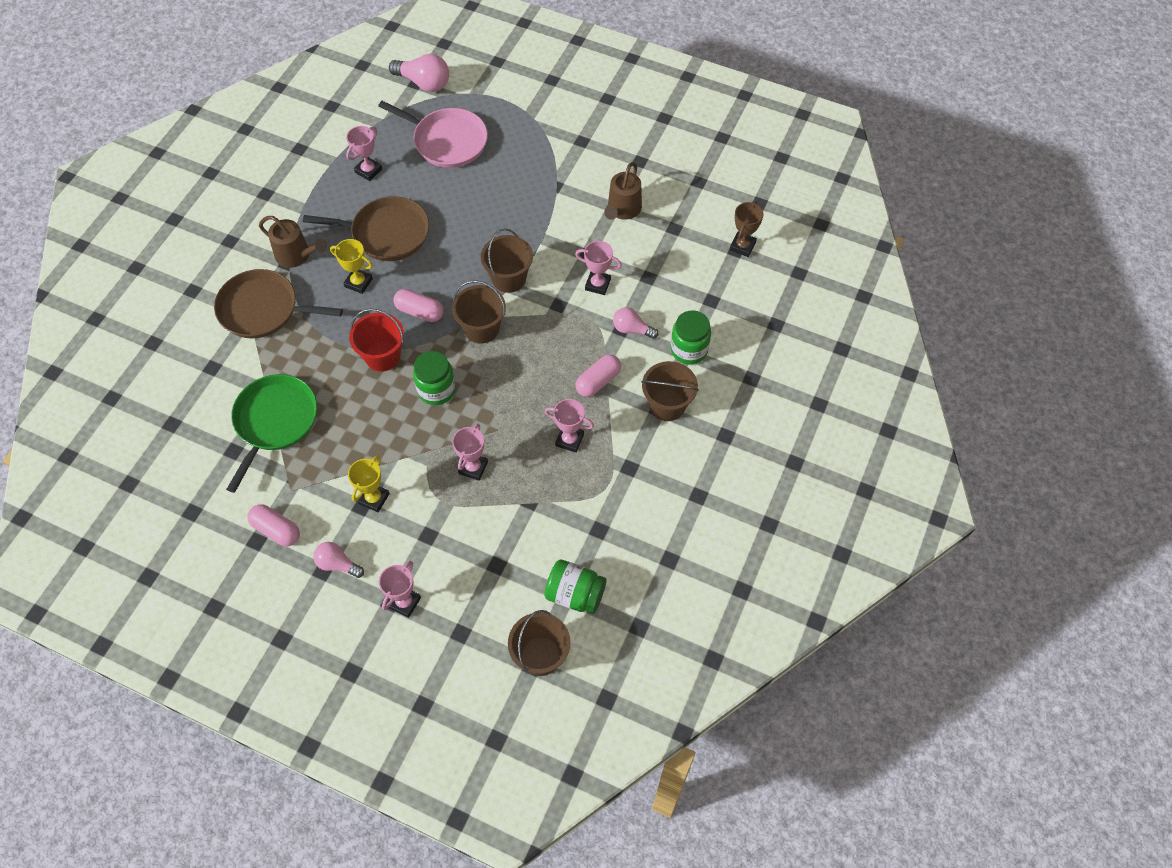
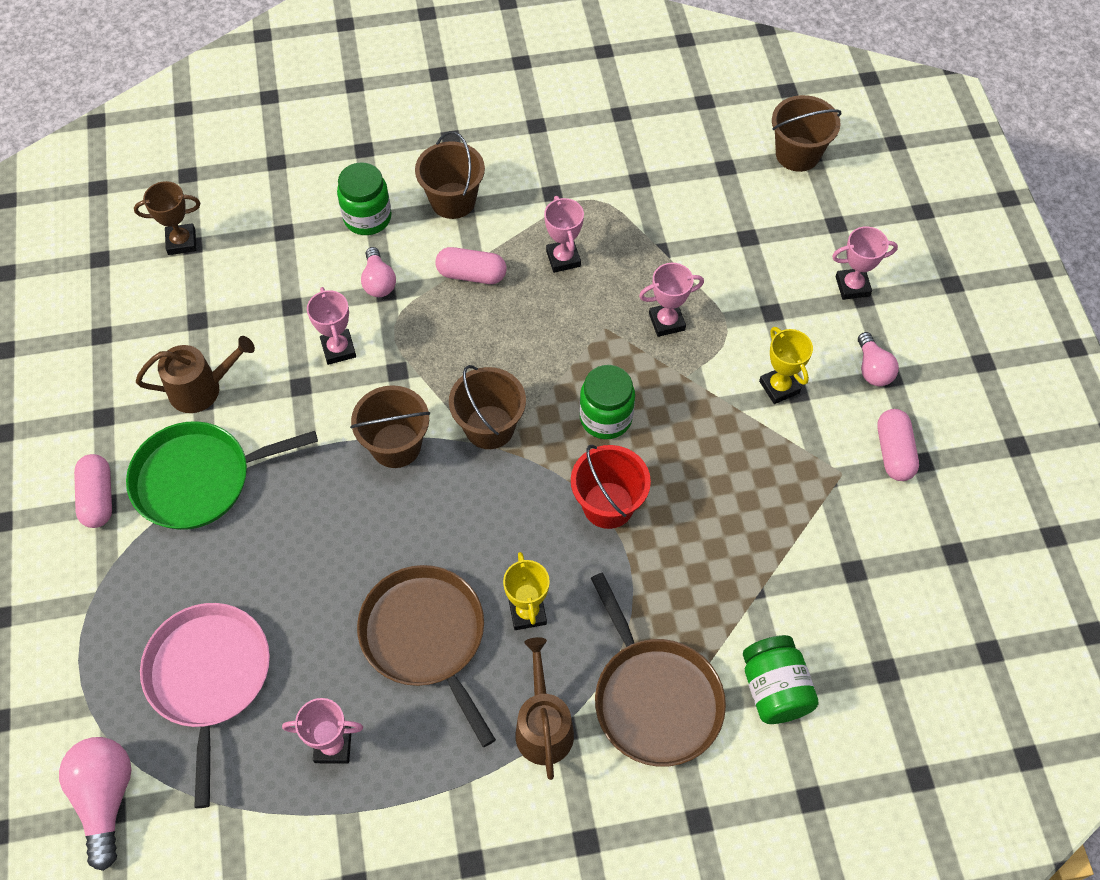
camera: 125 degrees left, 0 degrees up
green pan [226,374,317,493] -> green pan moved to [126,421,318,530]
yellow trophy [348,456,390,512] -> yellow trophy turned 75 degrees clockwise [759,327,813,404]
pink capsule [393,289,443,322] -> pink capsule moved to [74,454,112,528]
green jar [544,560,607,614] -> green jar moved to [743,635,819,724]

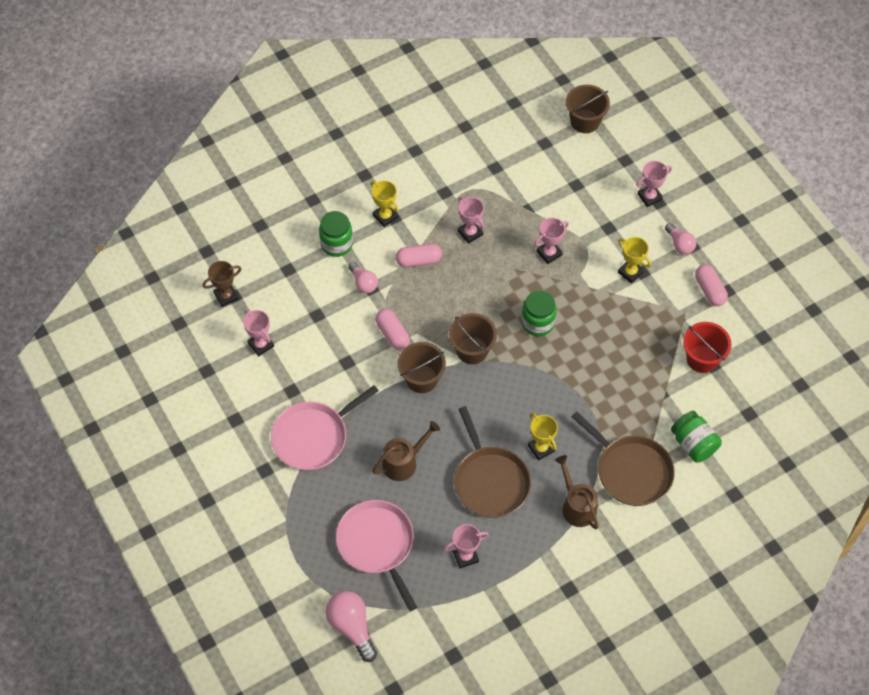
camera: 20 degrees left, 0 degrees up
pink capsule [74,454,112,528] -> pink capsule moved to [375,309,410,350]
green pan [126,421,318,530] -> pink pan [271,385,379,471]
brown watering can [136,336,255,413] -> brown watering can moved to [372,421,440,481]
pink trophy [307,287,356,365] -> pink trophy moved to [243,310,274,356]
brown pan [357,565,496,747] -> brown pan turned 150 degrees counterclockwise [454,406,531,518]
brown bucket [415,131,485,219] -> yellow trophy [371,180,398,227]
red bucket [571,445,651,529] -> red bucket moved to [683,322,732,373]

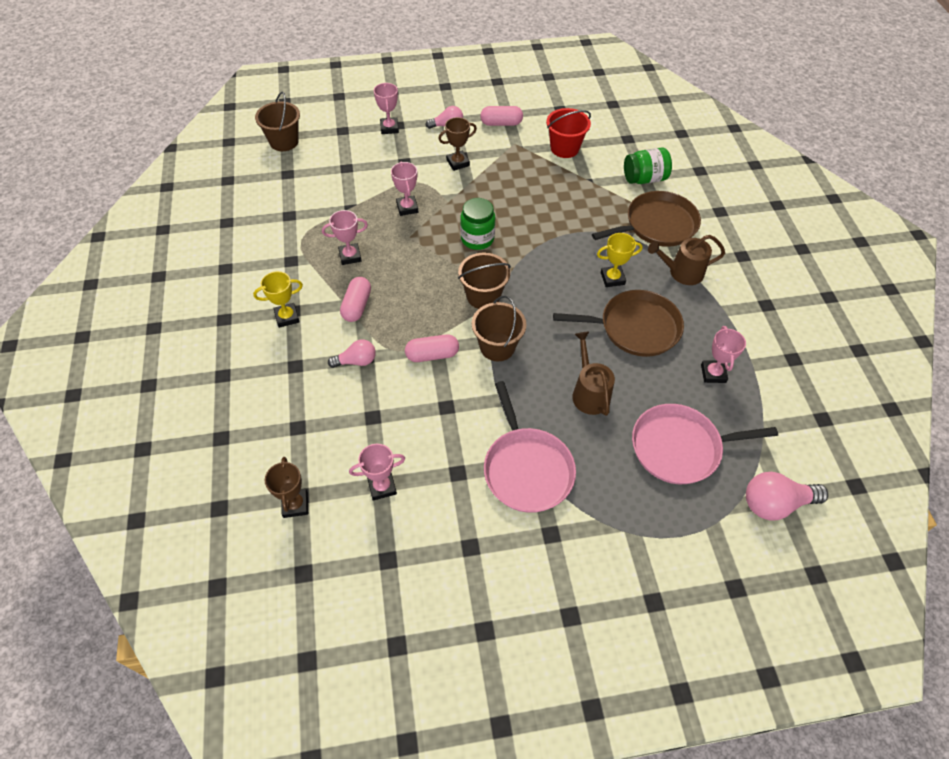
camera: 70 degrees left, 5 degrees down
green jar [319,211,353,257] -> none
yellow trophy [618,237,651,284] -> brown trophy [439,117,477,171]

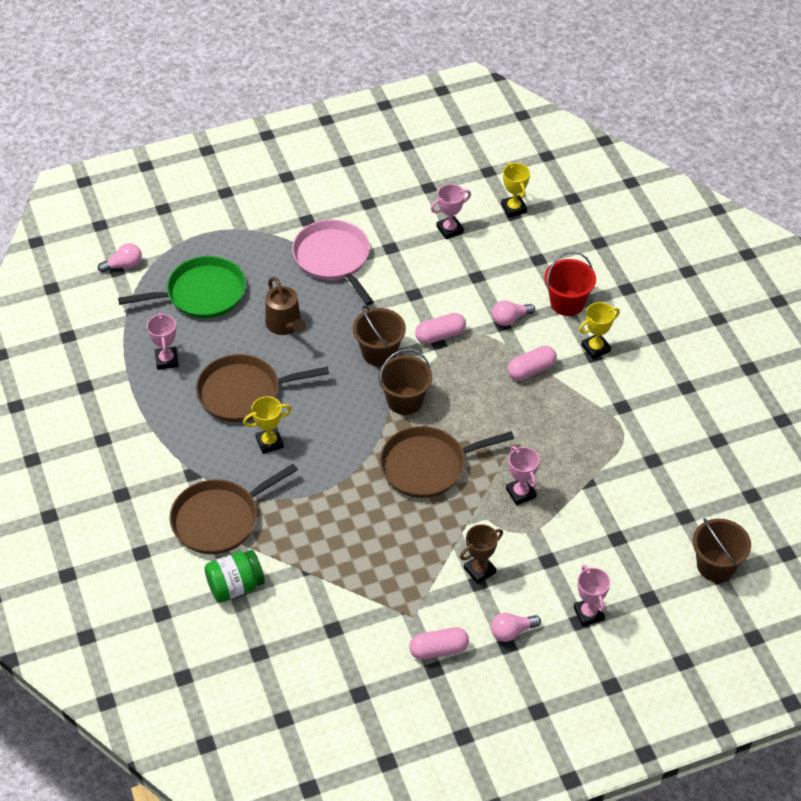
camera: 170 degrees right, 5 degrees down
brown trophy [264,457,308,518] -> yellow trophy [501,162,530,218]
pink trophy [322,210,368,265] -> none
pink capsule [340,277,371,322] -> pink capsule turned 60 degrees clockwise [508,346,557,380]
green jar [460,198,495,250] -> brown pan [380,426,514,498]
red bucket [546,108,591,158] -> red bucket moved to [544,251,596,316]
pink pan [632,404,778,484] -> green pan [118,256,246,318]
brown watering can [648,235,725,285] -> none
pink light bulb [746,472,828,520] -> pink light bulb [98,243,142,273], size x0.63

